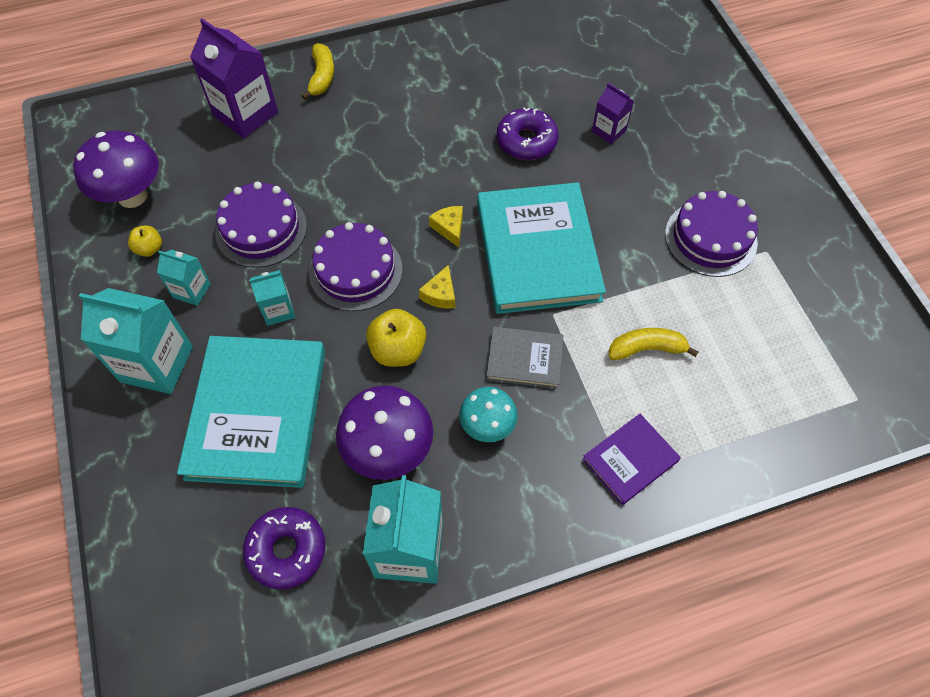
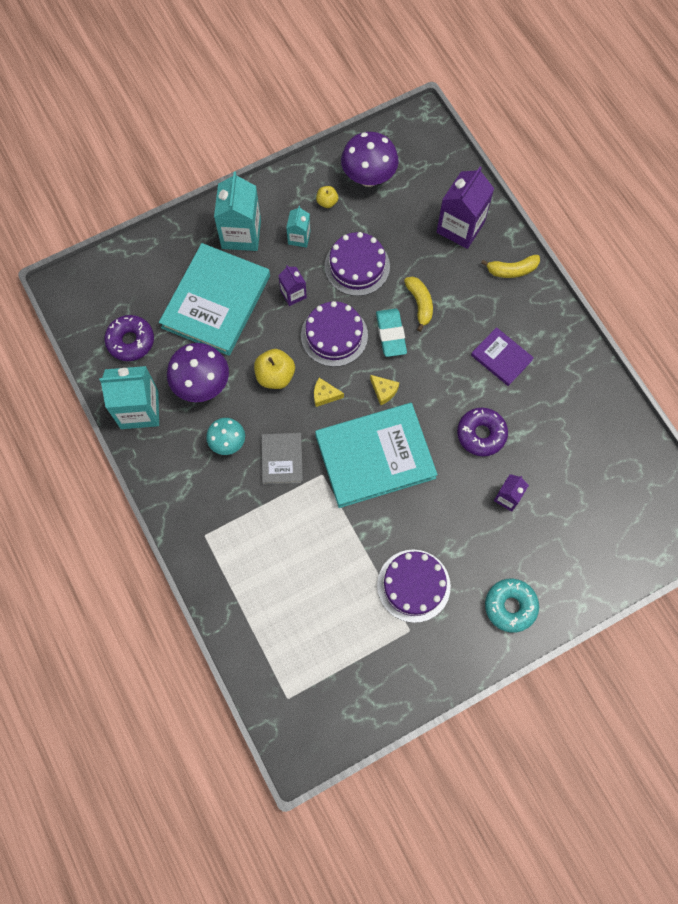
camera: 80 degrees right, 10 degrees up
turquoise book [177,336,325,488] -> turquoise book turned 60 degrees counterclockwise [159,243,270,356]
turquoise carton [249,270,295,326] -> purple carton [278,265,307,306]
yellow cheese [429,206,463,247] -> yellow cheese turned 75 degrees clockwise [370,375,399,405]
purple book [582,414,681,505] -> purple book moved to [471,327,534,386]
yellow banana [609,328,698,360] -> yellow banana moved to [404,276,433,332]
none -> turquoise eraser [376,309,407,357]
none -> turquoise donut [485,579,539,633]

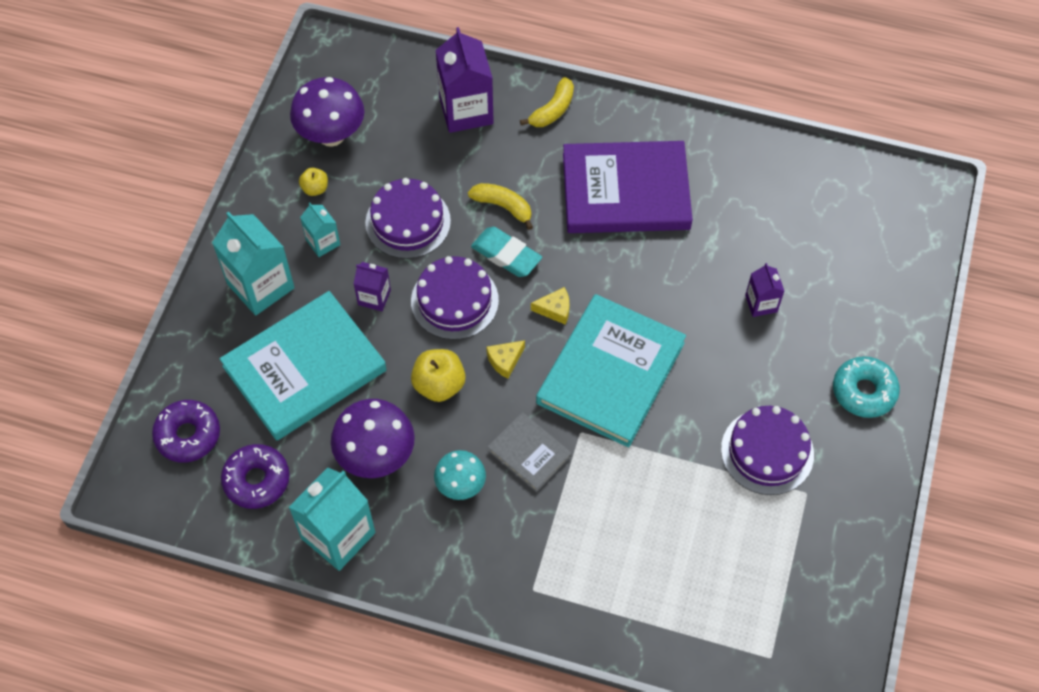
camera: 45 degrees left, 10 degrees down
turquoise book [159,243,270,356] -> turquoise book turned 75 degrees clockwise [220,291,387,441]
purple donut [457,408,508,456] -> purple donut moved to [152,400,220,463]
purple book [471,327,534,386] -> purple book [563,141,693,233], size x2.01

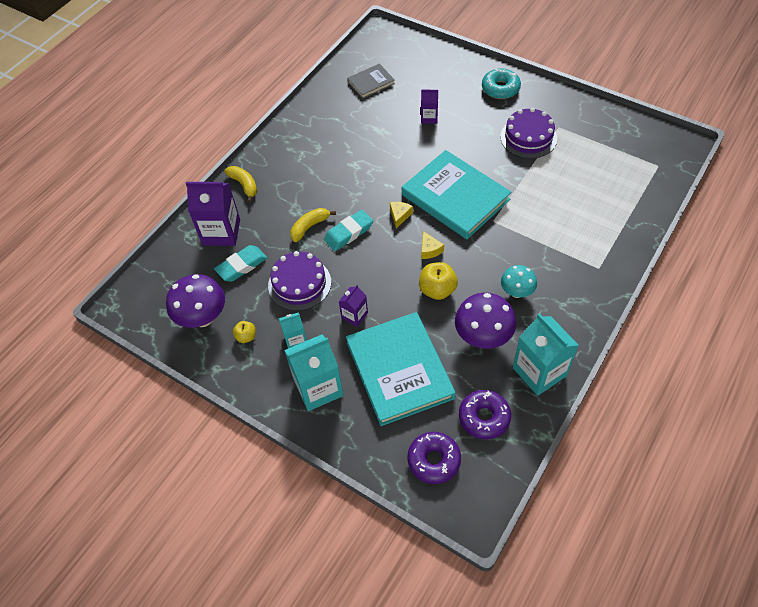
camera: 70 degrees left, 5 degrees down
purple cake [411,256,499,340] -> none
grey book [487,412,572,492] -> grey book moved to [347,64,395,99]
purple book [563,141,693,233] -> none
none -> turquoise eraser [214,245,267,282]

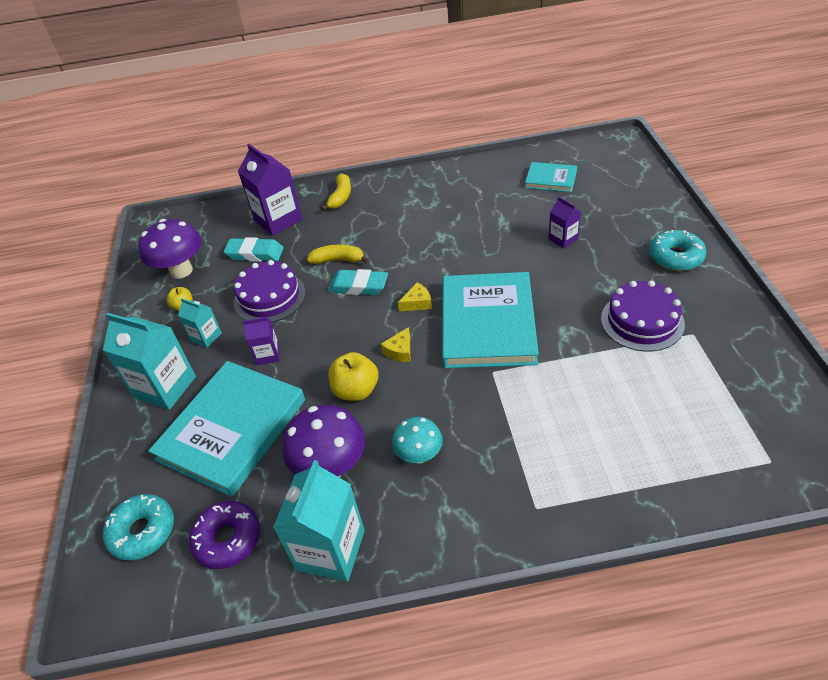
camera: 50 degrees right, 10 degrees down
grey book [347,64,395,99] -> turquoise book [525,162,577,192]
purple donut [408,432,461,484] -> turquoise donut [103,494,174,561]

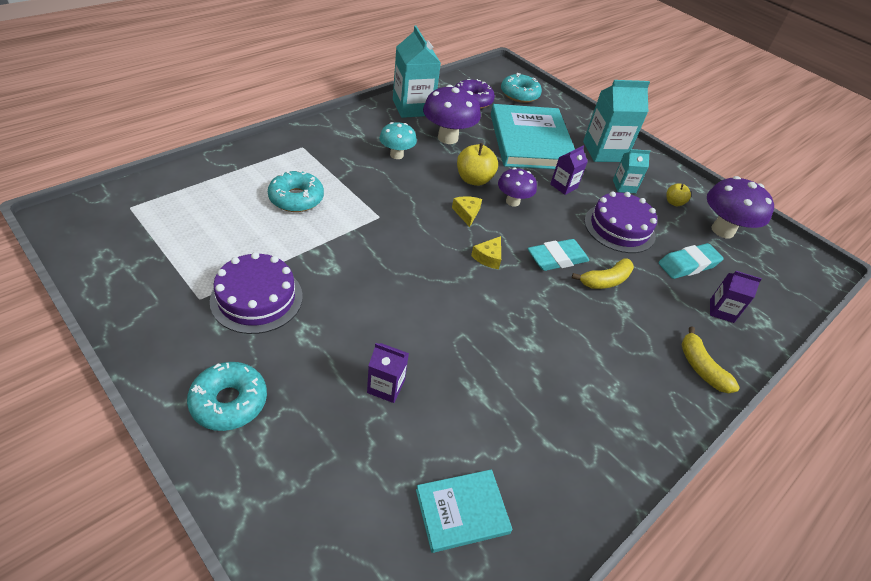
camera: 135 degrees right, 0 degrees up
purple carton [238,144,302,236] -> purple carton [710,271,762,323], size x0.53
turquoise book [442,272,539,368] -> none
none -> turquoise donut [268,170,324,212]
none -> purple mushroom [498,168,537,207]

